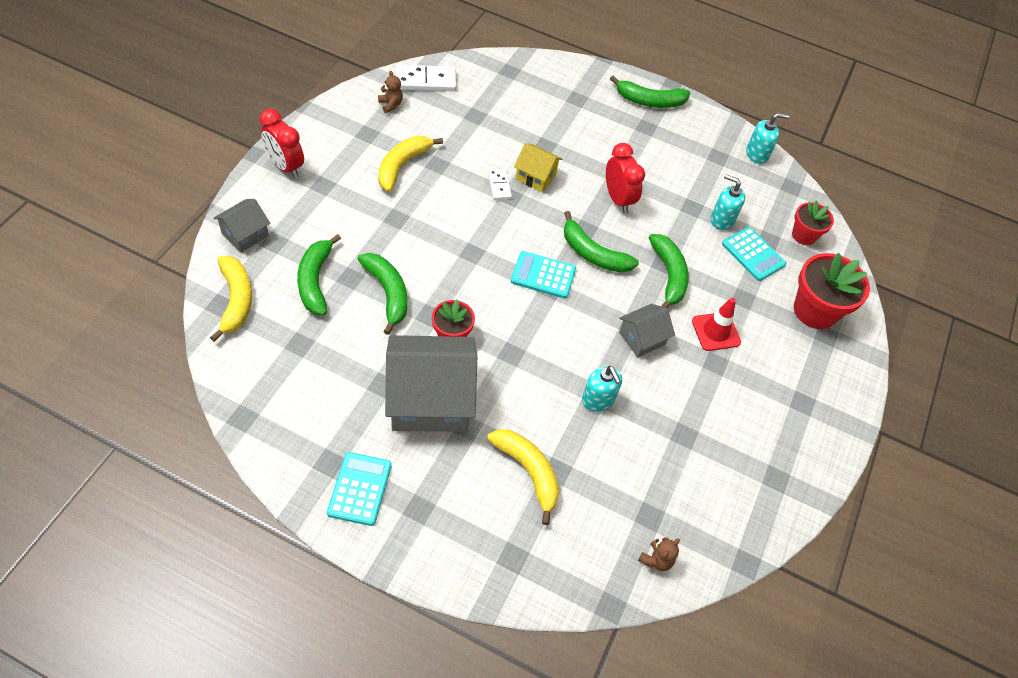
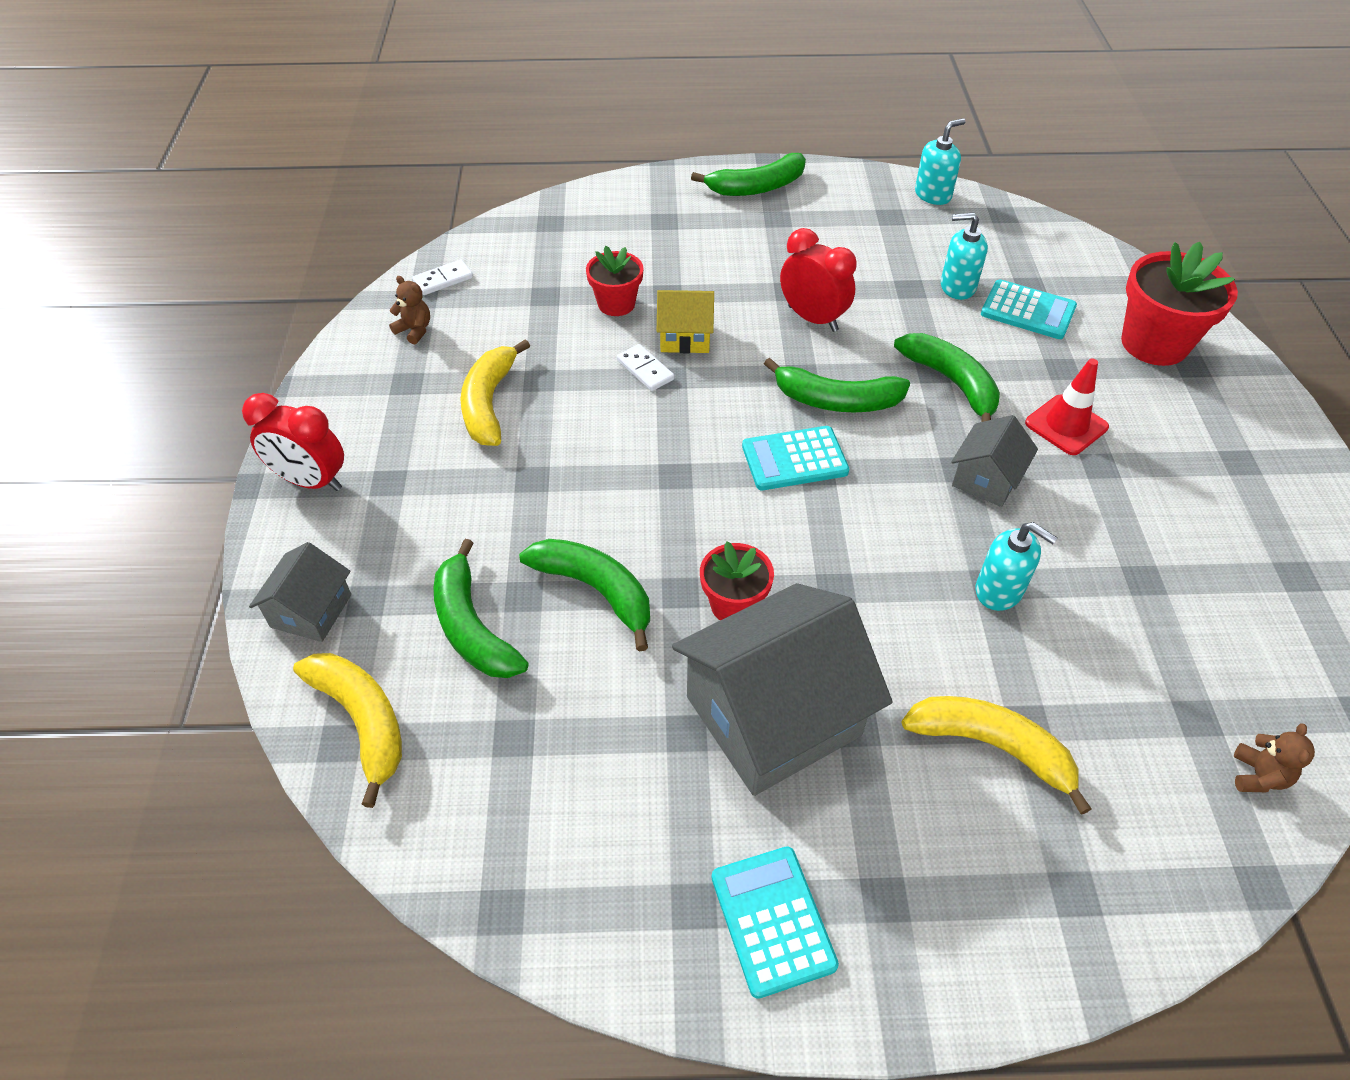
camera: 20 degrees left, 5 degrees down
white domino [396,65,456,91] -> white domino [412,260,473,295], size x0.58
red flower pot [792,200,834,245] -> red flower pot moved to [586,246,643,316]

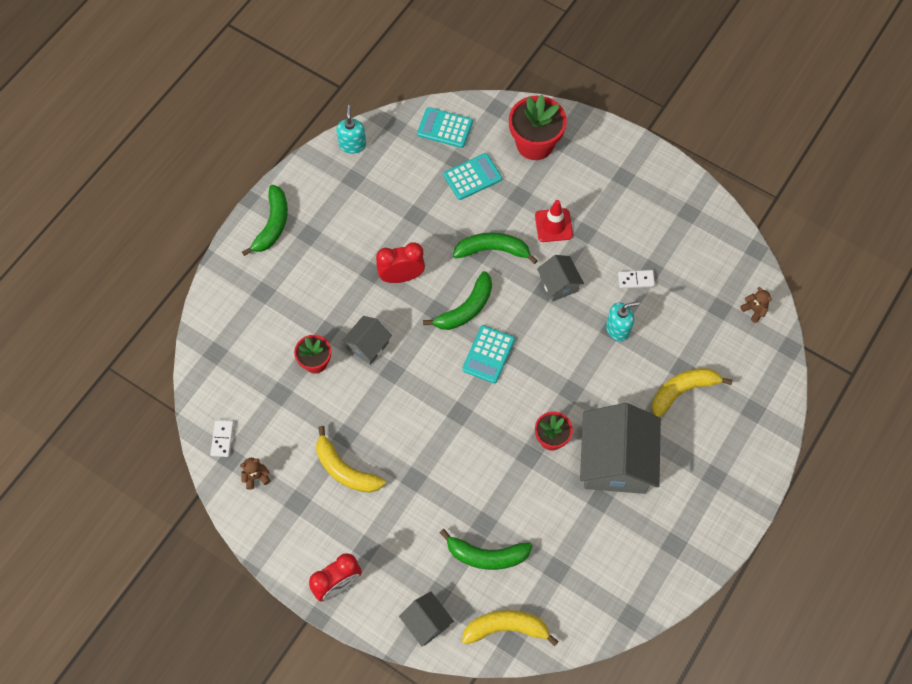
camera: 55 degrees left, 15 degrees up
green banana [519,539,650,651] -> none
white domino [617,344,674,391] -> white domino moved to [618,270,655,288]
yellow house [657,290,714,353] -> grey house [342,316,392,365]
turquoise calculator [711,846,839,999] -> turquoise calculator moved to [417,107,473,148]
turquoise soap dispenser [941,212,988,300] -> none

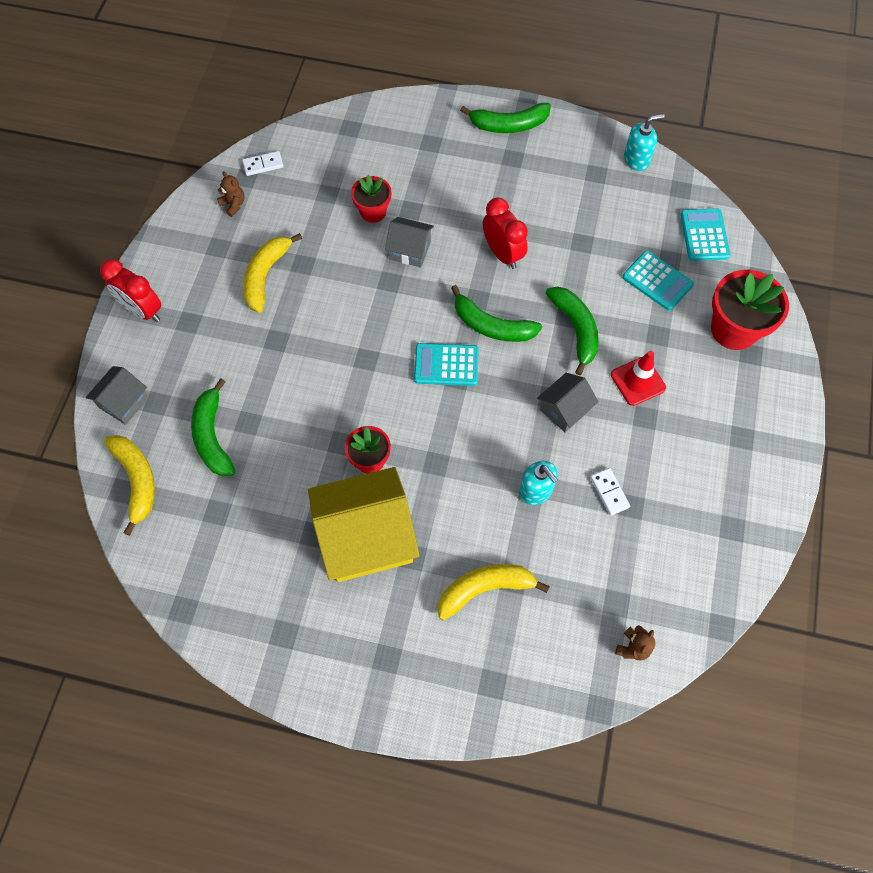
camera: 70 degrees right, 0 degrees up
grey house [580,403,661,494] -> yellow house [308,467,420,582]
yellow banana [652,368,733,417] -> yellow banana turned 60 degrees counterclockwise [438,564,550,620]

